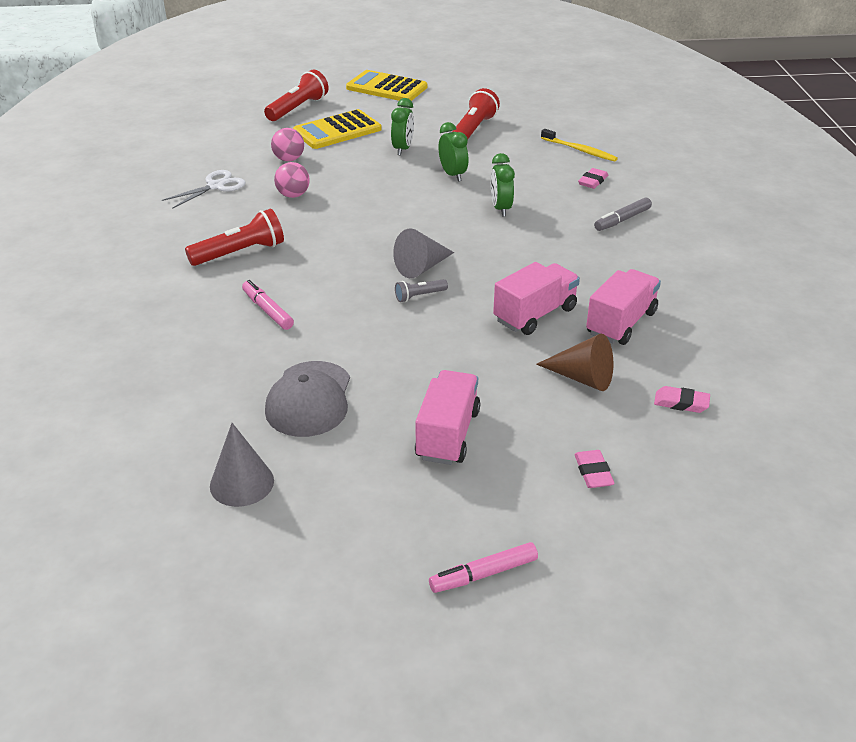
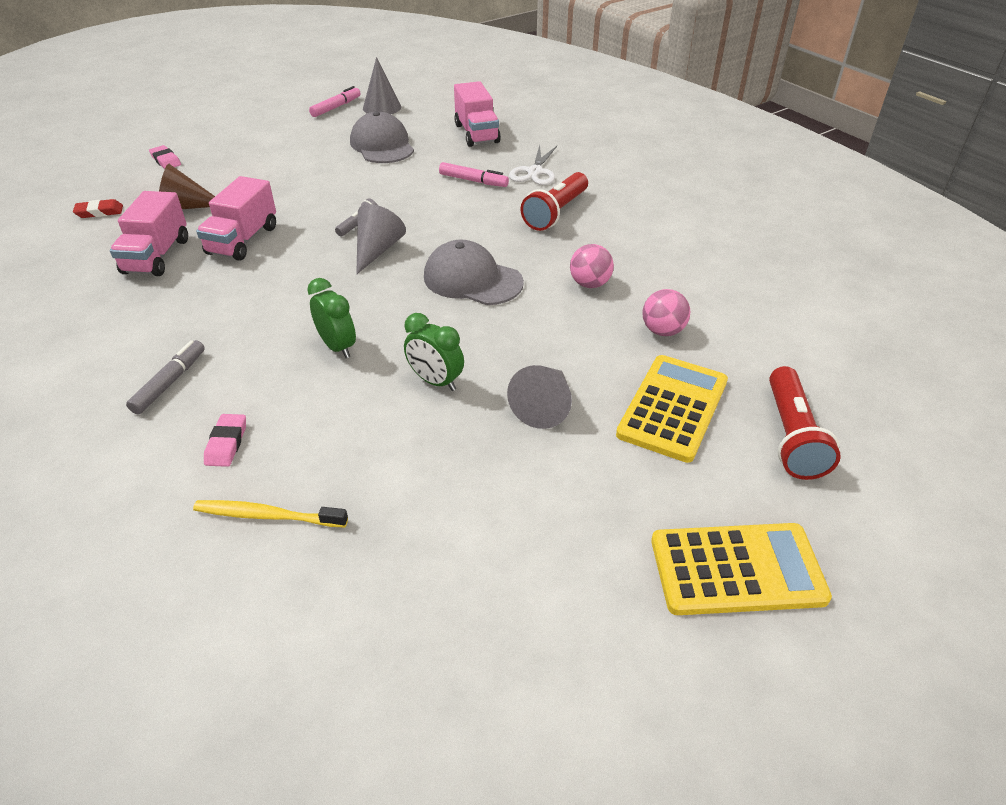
camera: 150 degrees right, 5 degrees up
white scissors [162,170,246,209] -> white scissors moved to [509,145,557,185]
green clock [391,98,414,155] -> grey cone [507,365,572,429]
pink truck [415,370,480,465] -> pink truck moved to [454,81,501,147]
pink marker [429,542,538,593] -> pink marker moved to [309,86,361,117]
red flashlight [452,88,500,139] -> none
pink eraser [654,386,710,413] -> red eraser [73,199,123,218]
none -> grey cap [424,239,524,305]

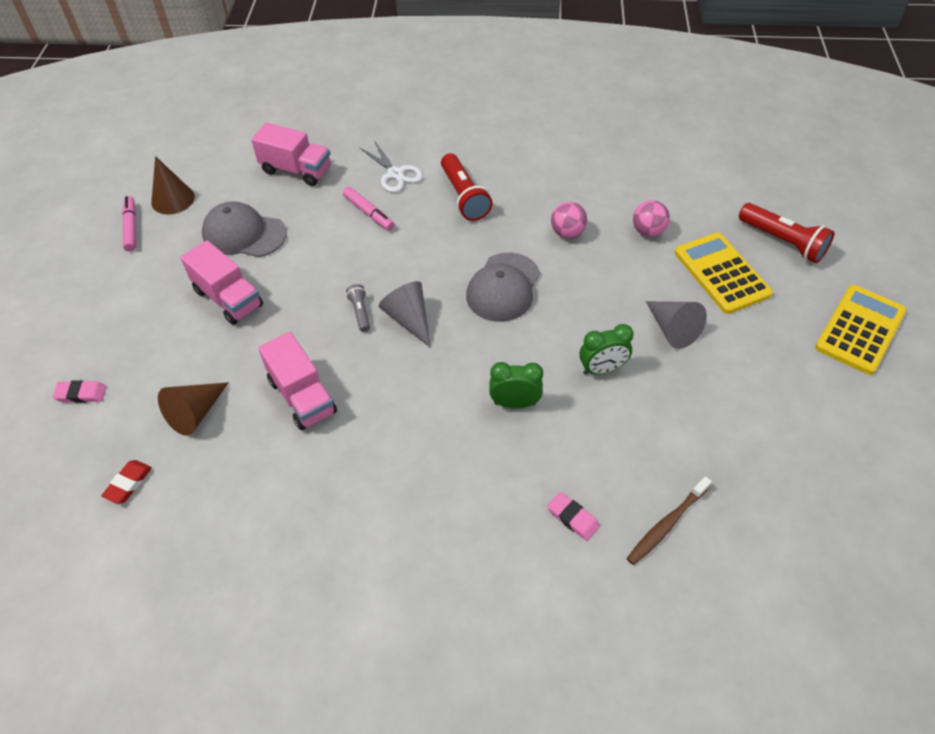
camera: 50 degrees left, 10 degrees up
pink truck [110,191,188,276] -> pink truck moved to [181,240,263,325]
grey marker [126,340,205,415] -> none
yellow toothbrush [193,500,348,527] -> brown toothbrush [627,476,712,565]
grey cone [363,57,401,114] -> brown cone [151,156,195,215]
grey cap [424,239,524,305] -> grey cap turned 45 degrees counterclockwise [466,253,540,322]
pink marker [439,162,509,187] -> pink marker turned 75 degrees clockwise [343,186,394,230]

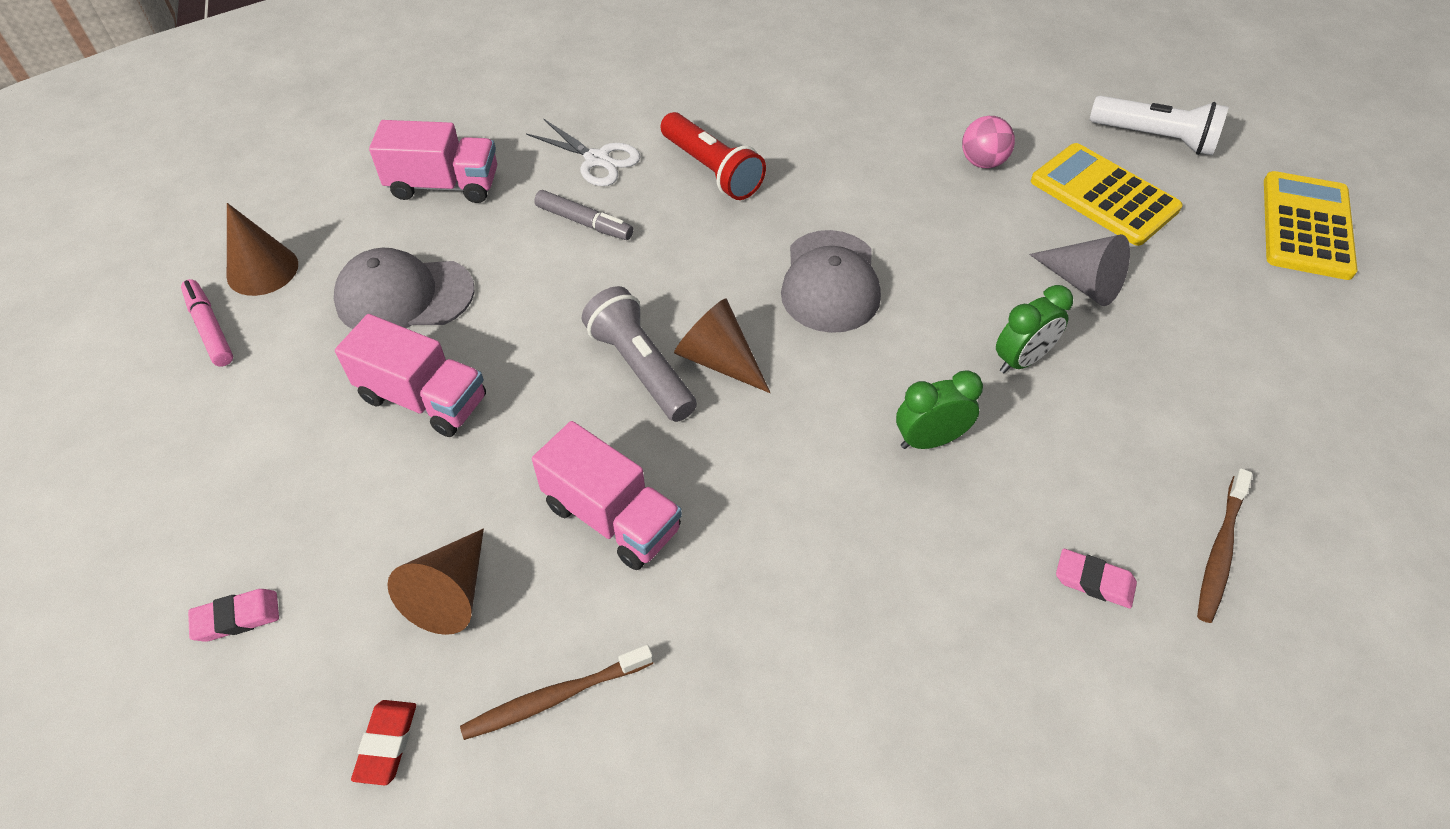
camera: 20 degrees left, 0 degrees up
pink marker [343,186,394,230] -> grey marker [534,190,633,240]
grey flashlight [346,284,370,332] -> grey flashlight [582,286,697,422], size x1.92
grey cone [379,281,431,348] -> brown cone [674,298,771,393]
pink ball [551,202,587,238] -> none
red flashlight [739,203,835,263] -> white flashlight [1090,96,1228,155]
none -> brown toothbrush [460,645,653,740]

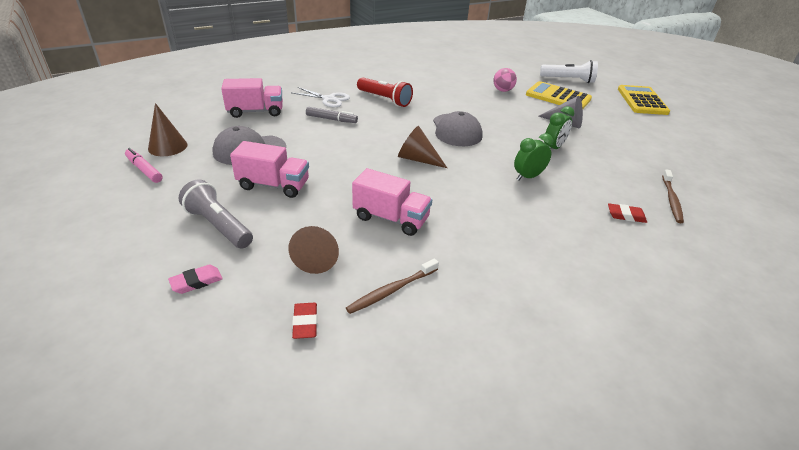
camera: 15 degrees left, 15 degrees down
grey flashlight [582,286,697,422] -> grey flashlight moved to [179,179,253,249]
pink eraser [1056,549,1137,609] -> red eraser [608,203,647,223]

